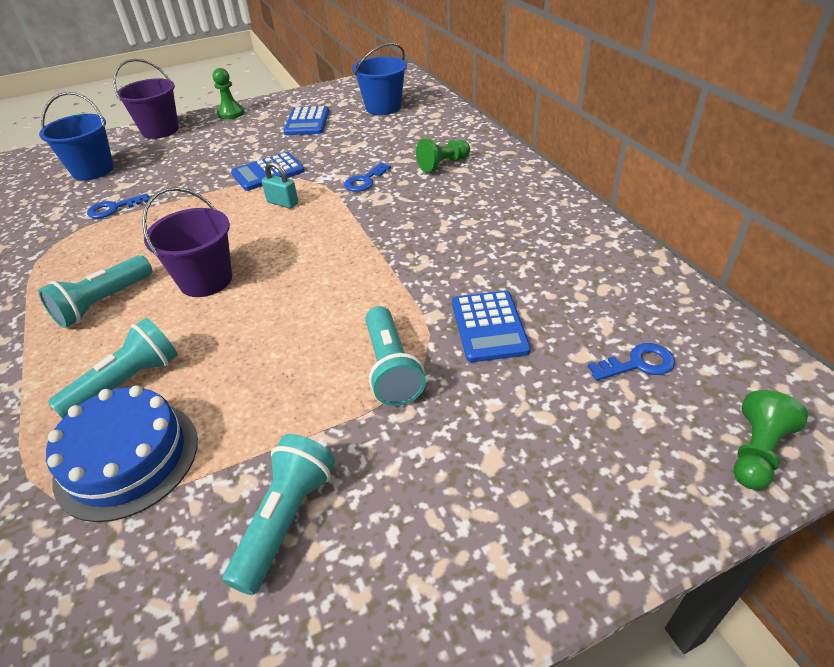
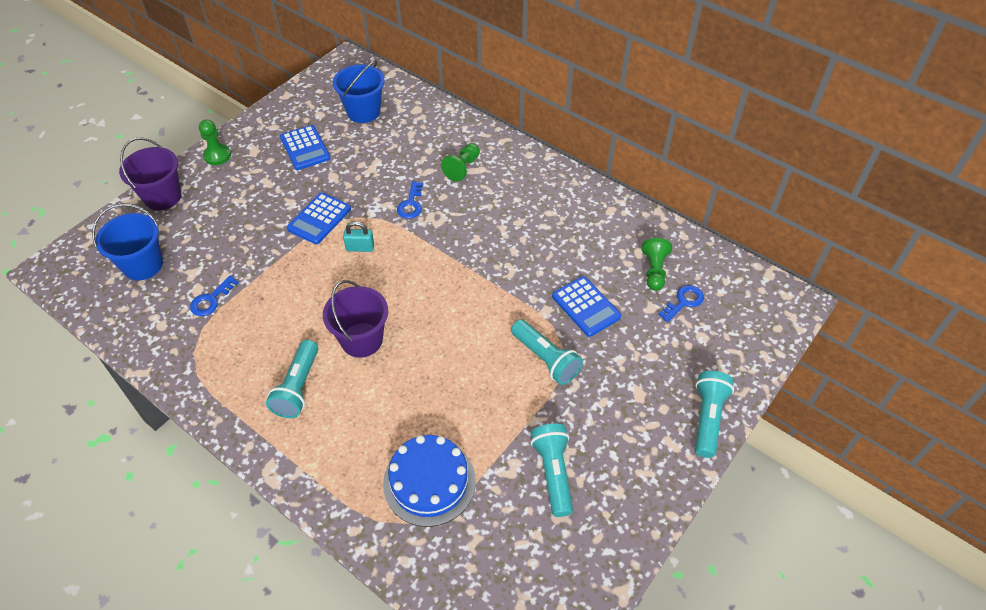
camera: 30 degrees left, 10 degrees up
turquoise flashlight [48,318,178,418] -> turquoise flashlight moved to [695,371,734,458]
green pawn [734,390,808,490] -> green pawn moved to [642,238,672,291]

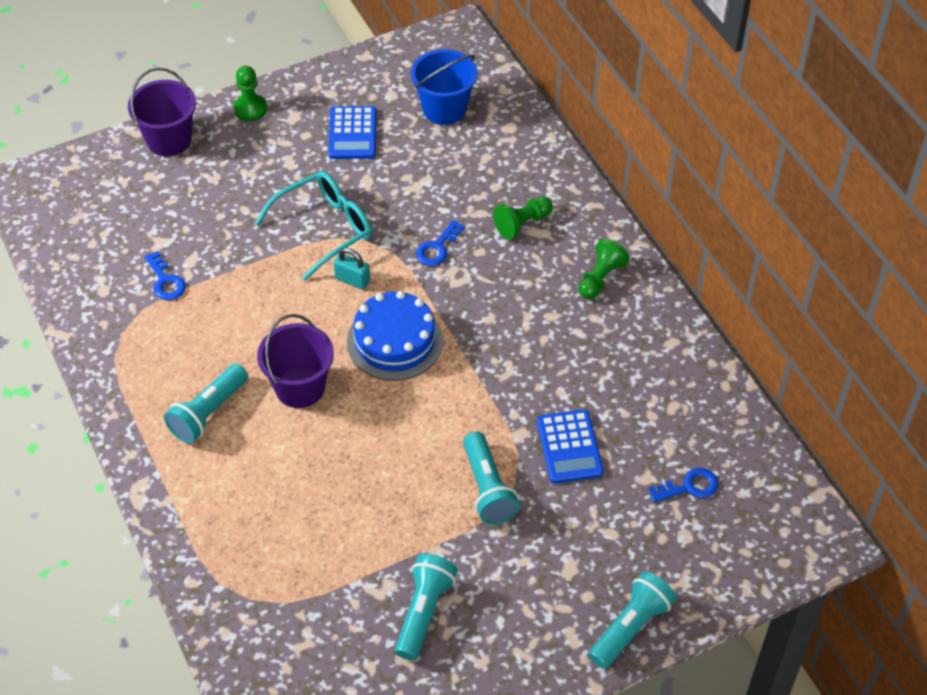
camera: 25 degrees right, 0 degrees up
blue bucket [92,204,163,280] -> none
blue key [190,276,239,316] -> blue key turned 90 degrees counterclockwise [144,251,186,300]
blue calculator [287,192,351,244] -> turquoise glasses [255,171,372,280]
blue cake [383,435,476,527] -> blue cake moved to [347,291,443,381]
green pawn [642,238,672,291] -> green pawn moved to [578,239,630,299]

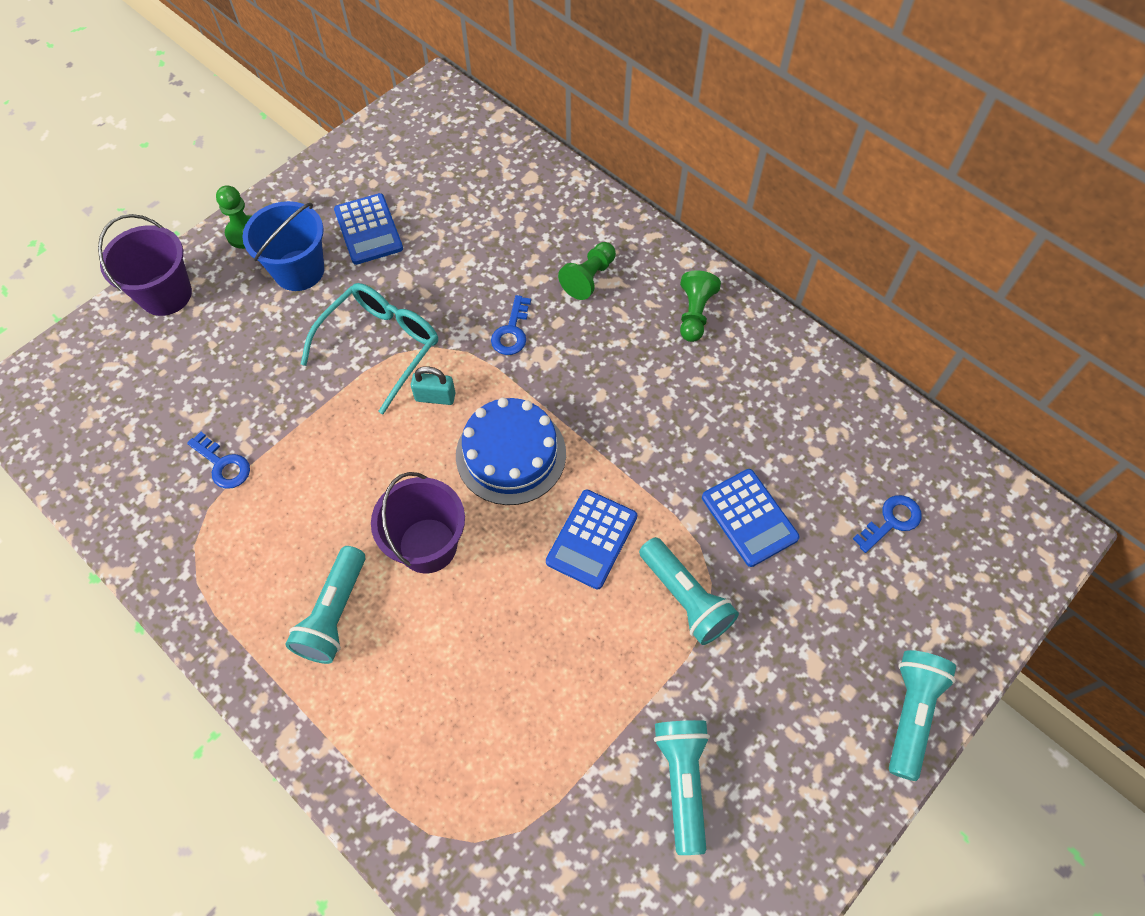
camera: 20 degrees left, 10 degrees up
blue bucket [411,49,478,125] -> blue bucket moved to [242,201,324,291]
none -> blue calculator [546,490,637,589]

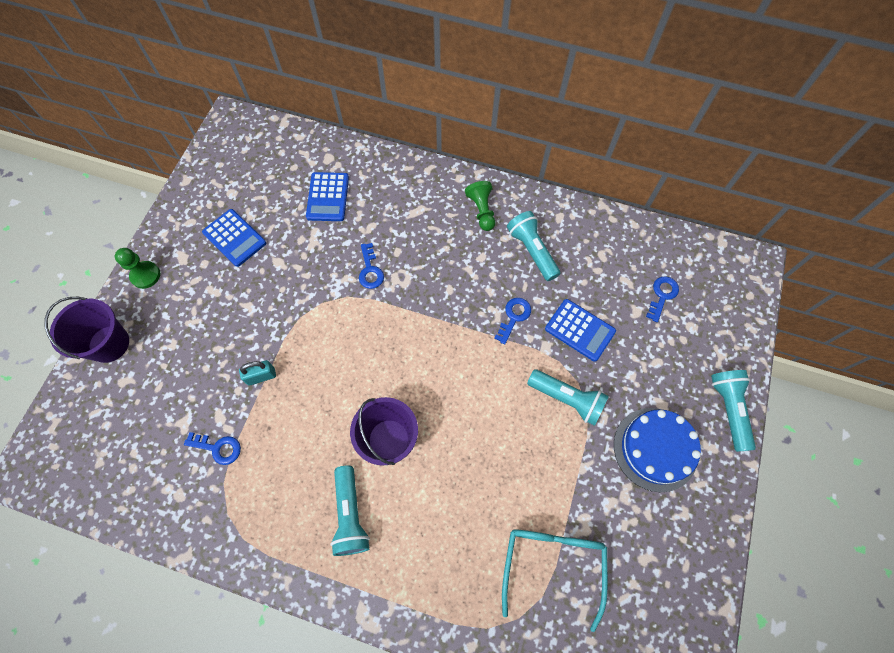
camera: 25 degrees left, 5 degrees up
blue bucket [242,201,324,291] -> none
turquoise glasses [301,283,438,414] -> turquoise glasses moved to [502,529,608,632]
turquoise padlock [411,366,455,405] -> turquoise padlock moved to [239,360,276,386]
blue cake [456,398,566,505] -> blue cake moved to [614,408,701,492]
blue calculator [546,490,637,589] -> blue calculator moved to [306,172,349,221]
green pawn [558,242,616,300] -> none
turquoise flashlight [654,720,710,855] -> turquoise flashlight moved to [507,211,561,281]
none -> blue key [494,298,531,345]

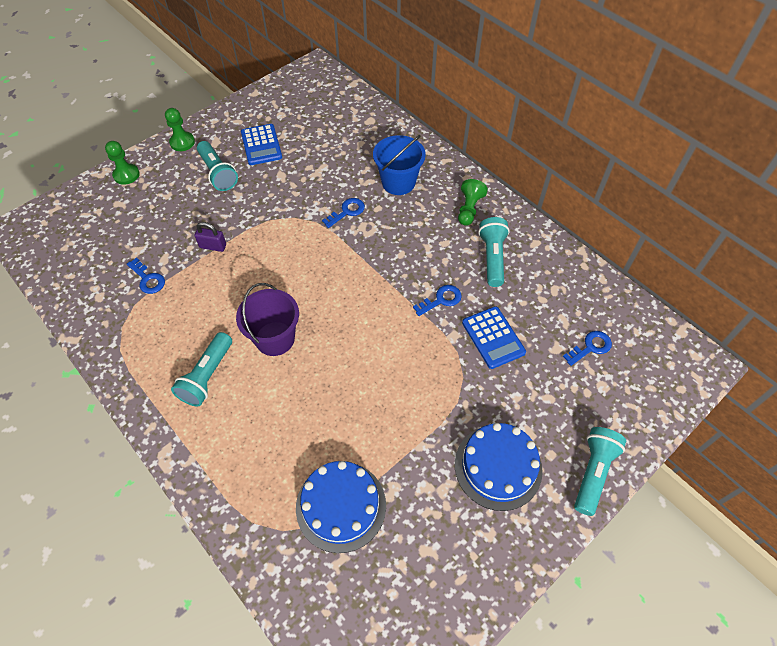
camera: 30 degrees right, 10 degrees down
purple bucket [44,297,129,363] -> green pawn [105,141,140,185]
turquoise padlock [239,360,276,386] -> purple padlock [194,222,226,252]
blue calculator [306,172,349,221] -> none
blue key [359,243,384,289] -> blue key turned 150 degrees counterclockwise [322,198,365,228]
turquoise glasses [502,529,608,632] -> blue cake [296,461,386,553]
turquoise flashlight [527,369,609,426] -> turquoise flashlight moved to [197,141,238,191]
none -> blue bucket [373,135,426,195]

